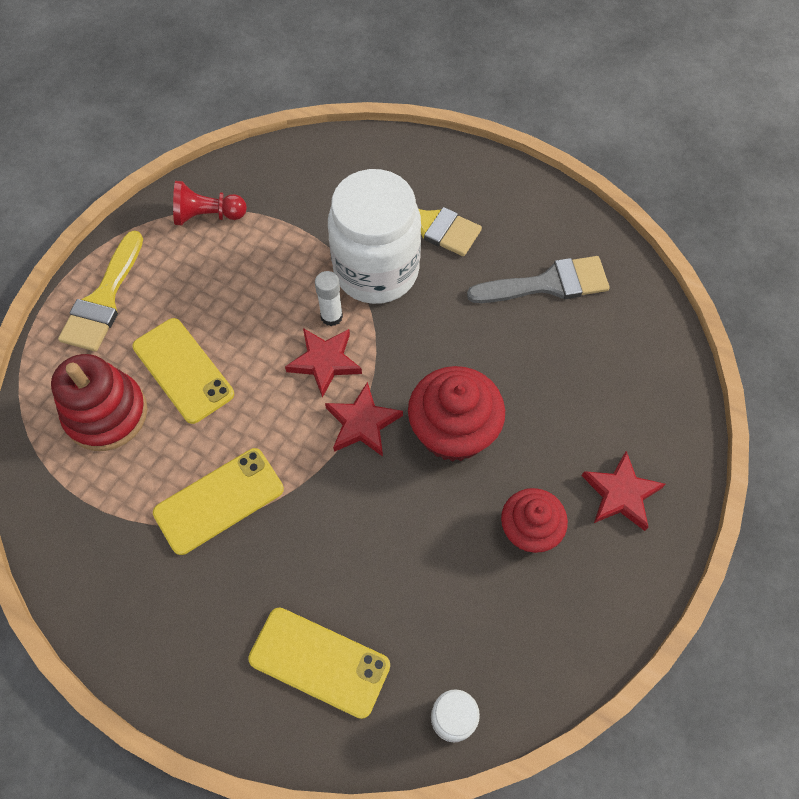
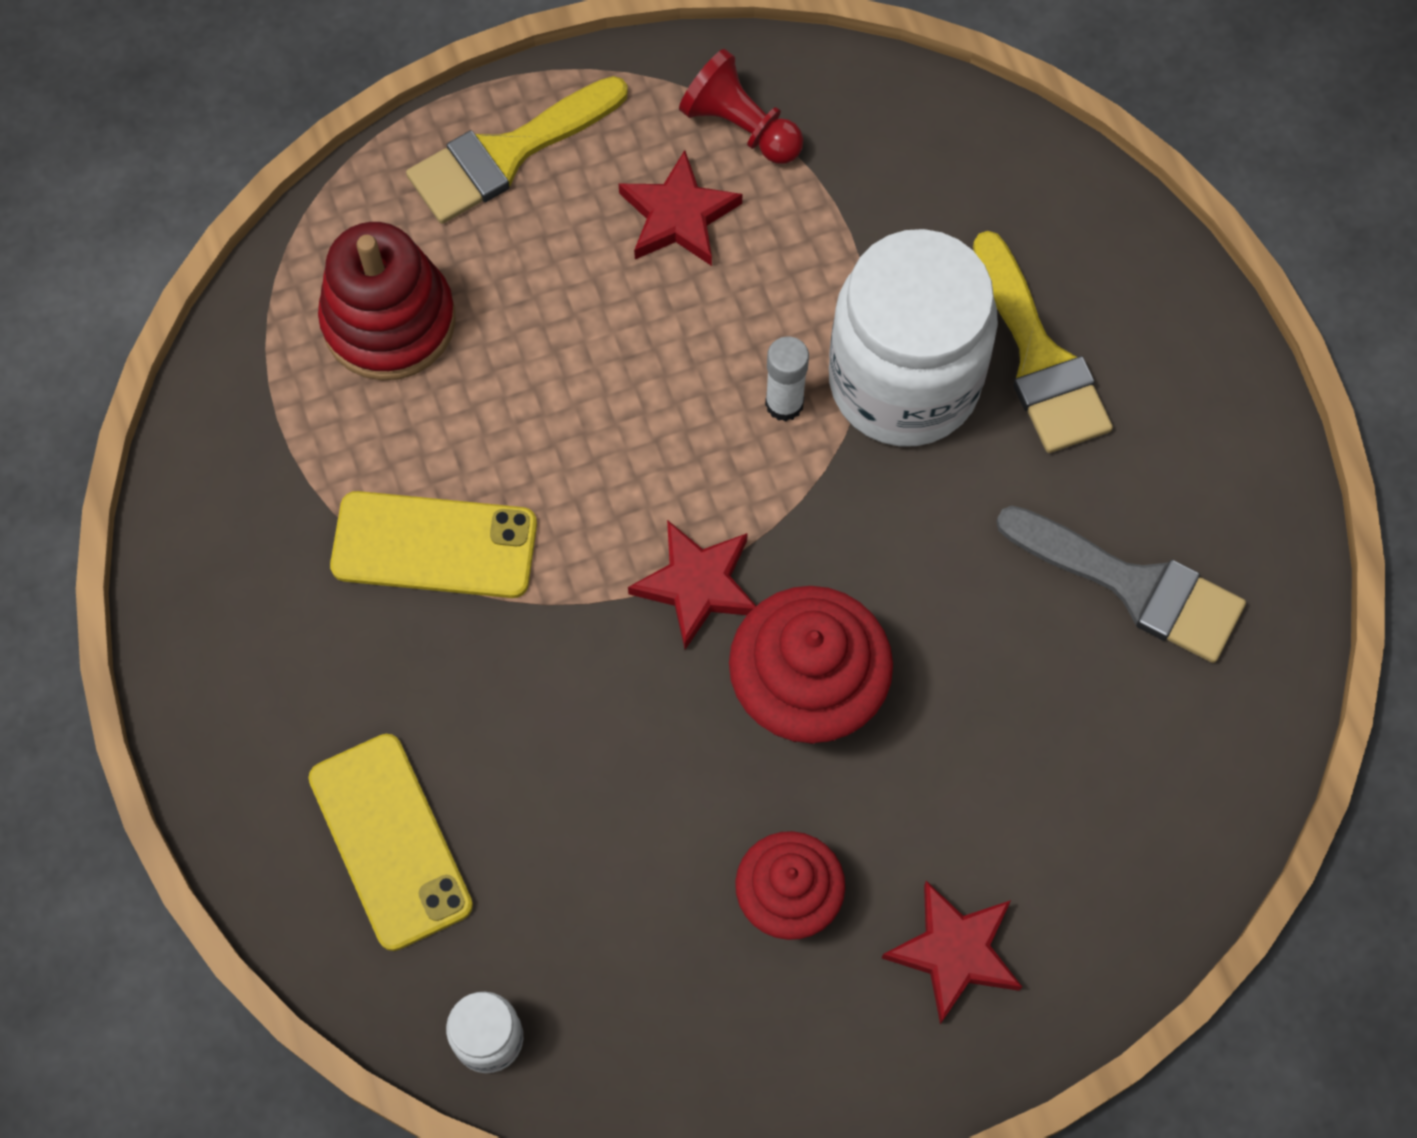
camera: 40 degrees right, 5 degrees up
yellow phone [132,318,234,424] -> none
red star [285,328,362,398] -> red star moved to [619,150,742,266]

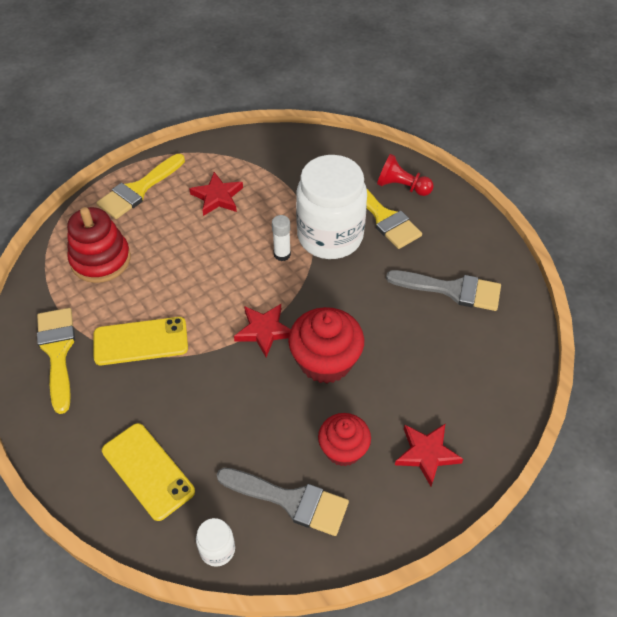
camera: 15 degrees left, 15 degrees down
red pawn [679,49,804,164] -> red pawn moved to [377,154,434,196]
none -> yellow brush [37,308,75,414]
none -> grey brush [217,468,349,536]

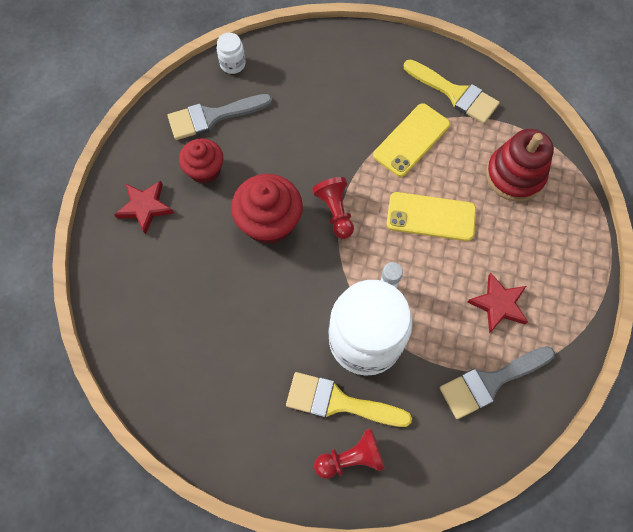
camera: 140 degrees right, 15 degrees up
yellow brush [96,154,185,219] -> none
yellow phone [102,423,195,521] -> yellow phone moved to [387,192,476,241]
red star [234,304,291,357] -> red pawn [312,177,354,239]
grey brush [386,270,501,311] -> grey brush moved to [440,346,555,419]

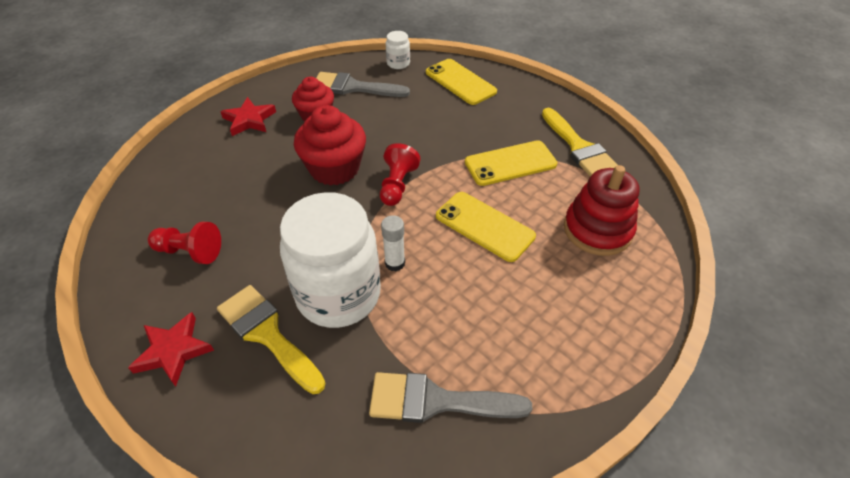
camera: 30 degrees right, 20 degrees down
red pawn [314,428,385,479] -> red pawn moved to [148,222,221,264]
red star [467,273,528,333] -> red star moved to [128,312,214,386]
none -> yellow phone [426,59,497,105]

